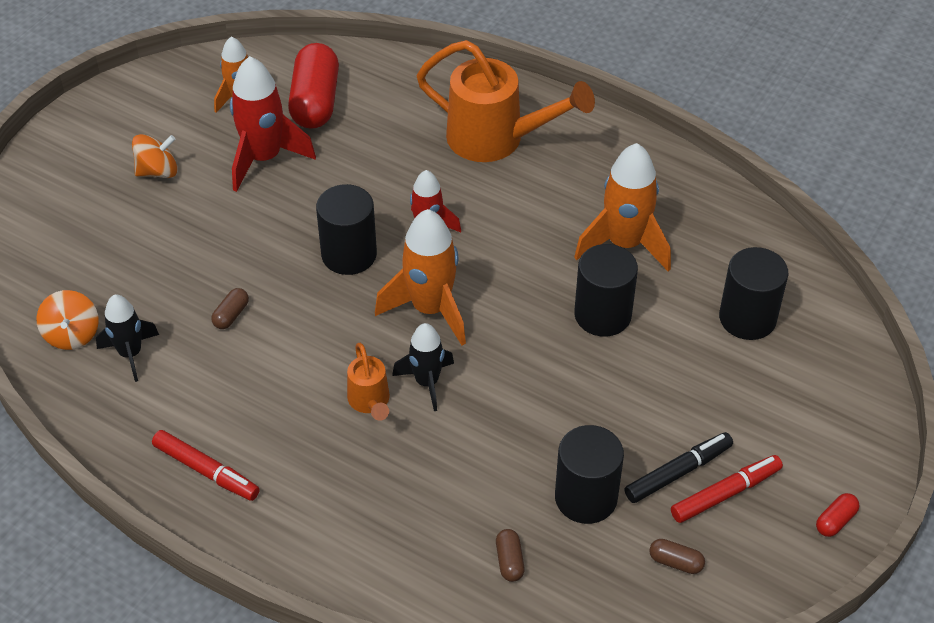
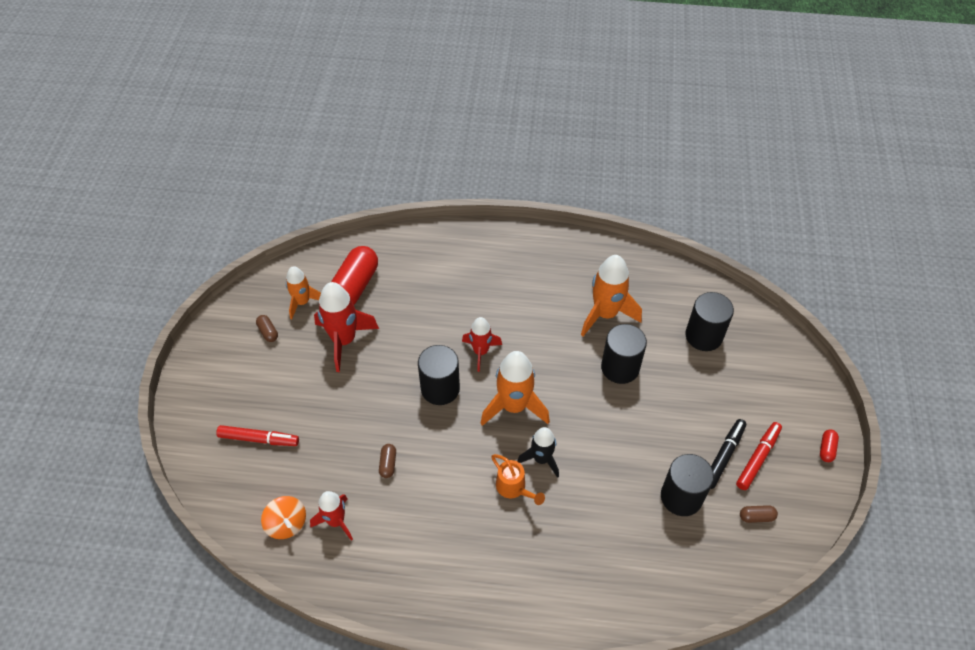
camera: 25 degrees left, 5 degrees up
black rocket [96,294,159,382] -> red rocket [310,491,353,541]
orange spinning top [132,134,177,178] -> none
red marker [152,430,260,501] -> red marker moved to [216,425,299,446]
red capsule [288,43,339,129] -> red capsule turned 45 degrees clockwise [331,246,378,304]
orange watering can [416,40,595,162] -> none
brown capsule [496,529,525,582] -> brown capsule moved to [256,315,278,342]

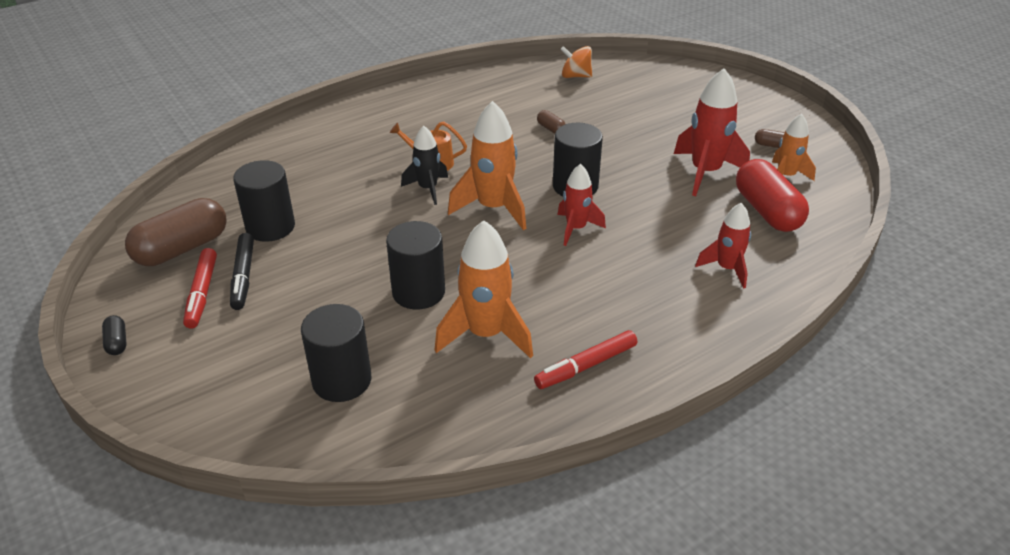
camera: 140 degrees right, 15 degrees down
red marker [216,425,299,446] -> red marker moved to [534,330,637,389]
red rocket [310,491,353,541] -> red rocket moved to [695,203,751,289]
brown capsule [740,505,778,523] -> brown capsule [125,198,227,266], size x2.32
red capsule [820,430,839,462] -> black capsule [102,315,127,355]

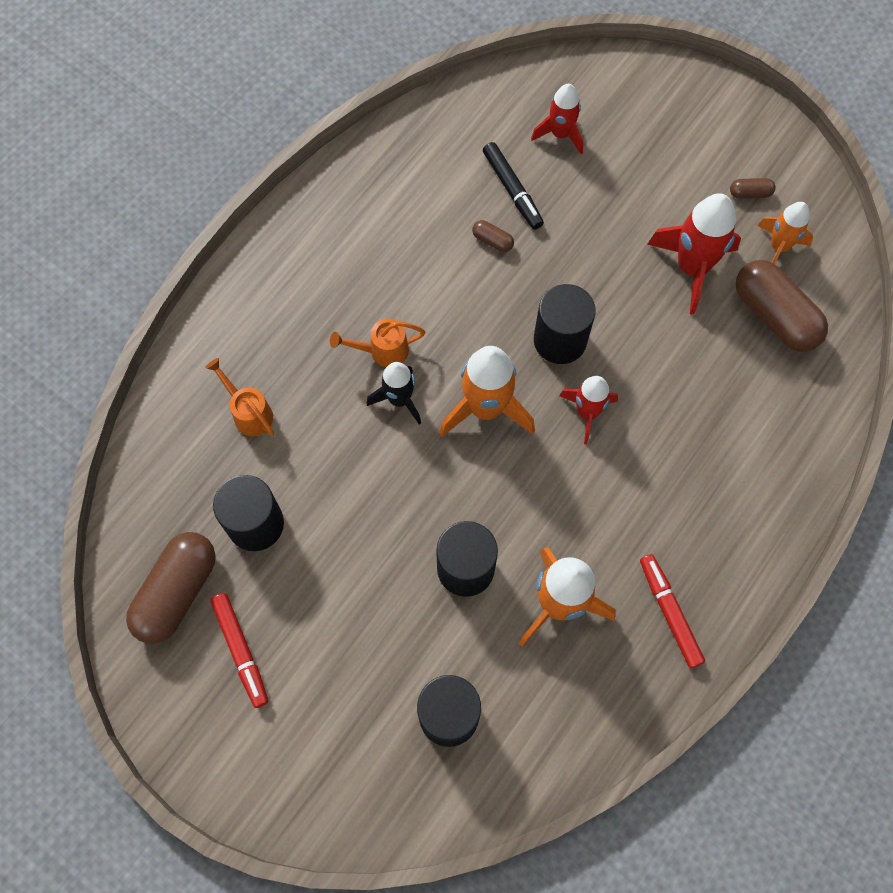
camera: 20 degrees left, 30 degrees up
black capsule [102,315,127,355] -> none
black marker [230,233,254,310] -> black marker moved to [483,142,544,230]
red marker [534,330,637,389] -> red marker turned 120 degrees clockwise [640,554,705,668]
orange spinning top [560,46,592,78] -> none
red rocket [695,203,751,289] -> red rocket moved to [531,84,583,154]
red capsule [736,159,809,232] -> brown capsule [736,260,828,352]
none -> orange watering can [205,358,274,436]

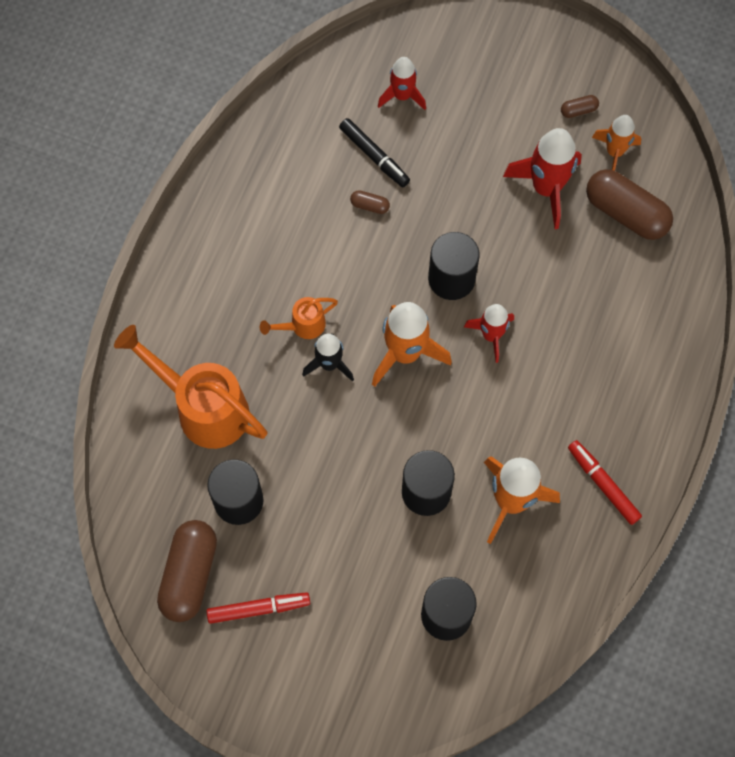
camera: 15 degrees left, 0 degrees up
orange watering can [205,358,274,436] -> orange watering can [114,325,267,449], size x2.03
red marker [211,593,268,708] -> red marker turned 60 degrees counterclockwise [206,592,310,624]

